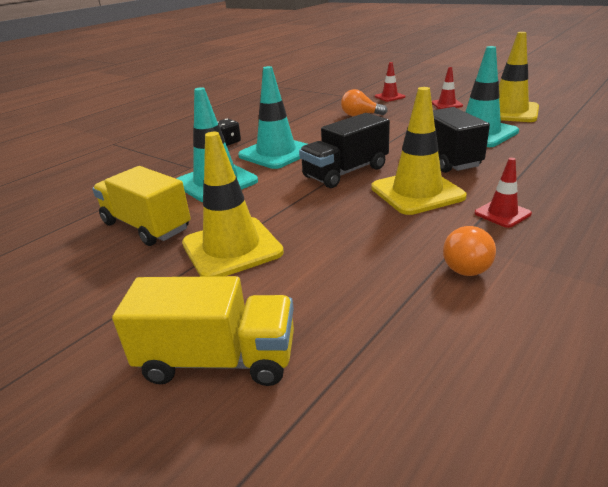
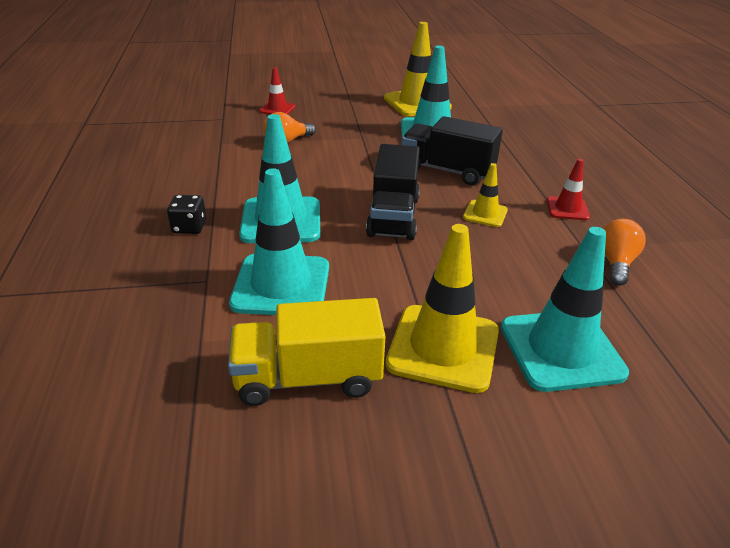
camera: 50 degrees left, 5 degrees up
yellow truck [112,276,294,386] -> none
yellow traffic cone [371,87,467,215] -> yellow traffic cone [463,163,508,227], size x0.52
red traffic cone [432,67,463,109] -> none
orange light bulb [443,226,496,276] -> orange light bulb turned 135 degrees counterclockwise [603,219,646,286]
none -> turquoise traffic cone [501,227,629,392]

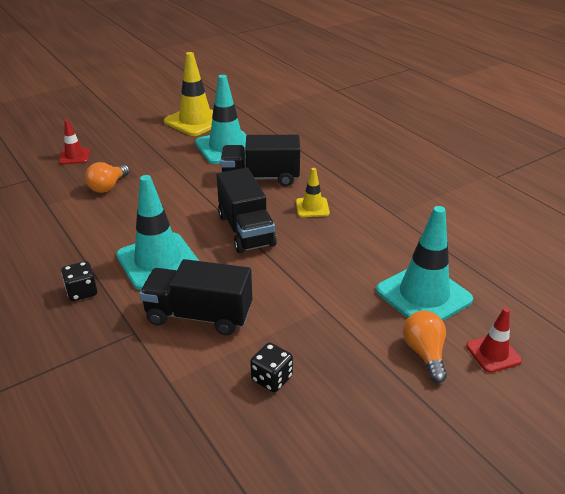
camera: 25 degrees left, 0 degrees up
yellow truck [228,298,386,406] -> black dice [250,343,293,392]
turquoise traffic cone [229,168,329,315] -> black truck [139,259,252,335]
yellow traffic cone [386,224,499,393] -> none
red traffic cone [547,159,590,220] -> red traffic cone moved to [466,308,522,373]
orange light bulb [603,219,646,286] -> orange light bulb moved to [403,311,447,383]

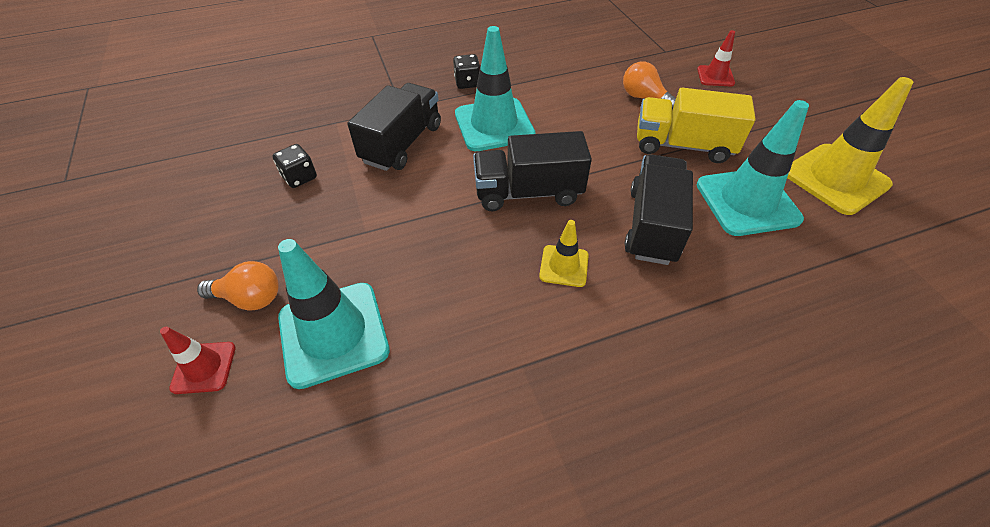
camera: 105 degrees right, 15 degrees up
none -> yellow truck [637,88,756,163]

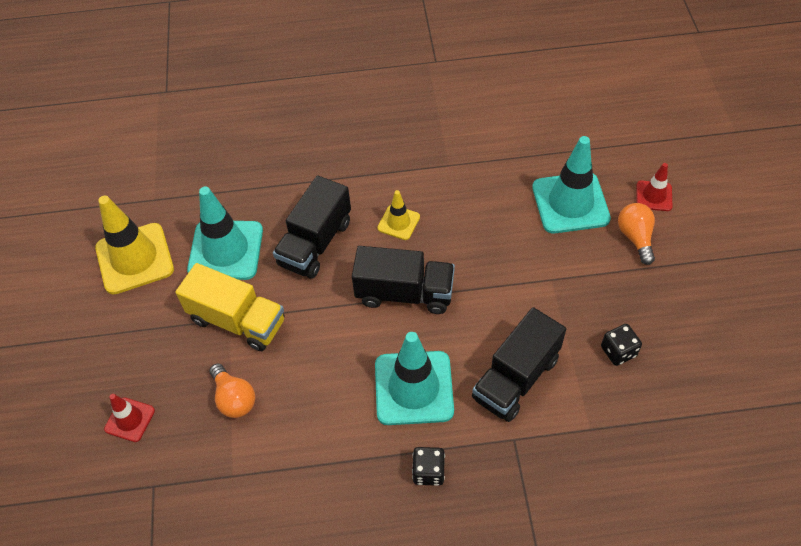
camera: 165 degrees left, 5 degrees up
orange light bulb [197,261,279,310] -> orange light bulb turned 60 degrees clockwise [618,203,655,265]

